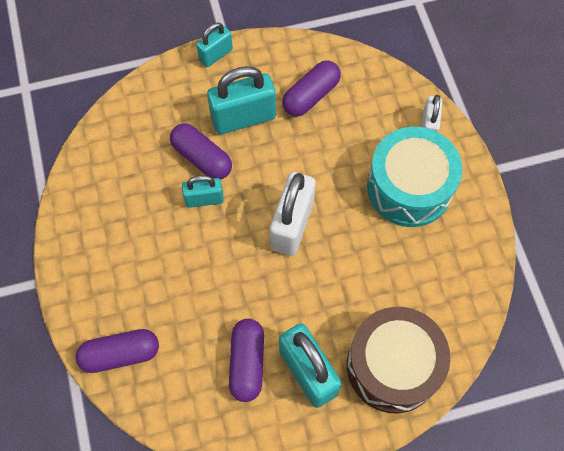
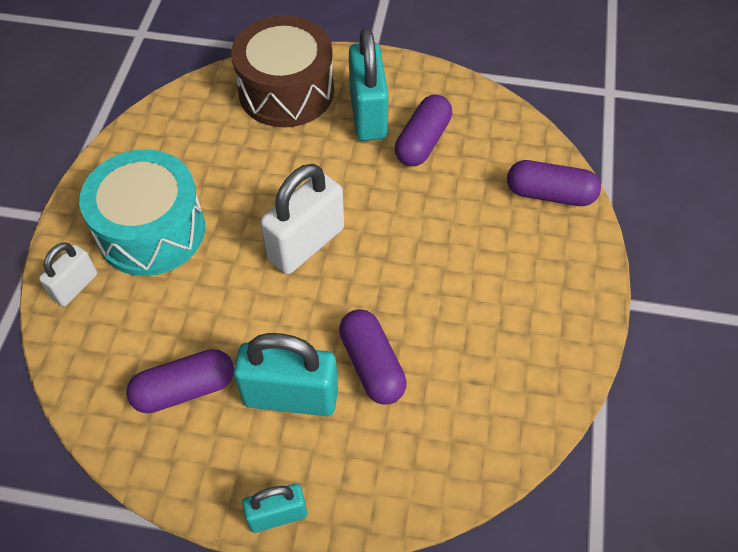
camera: 155 degrees left, 10 degrees down
turquoise padlock [182,175,224,208] -> none

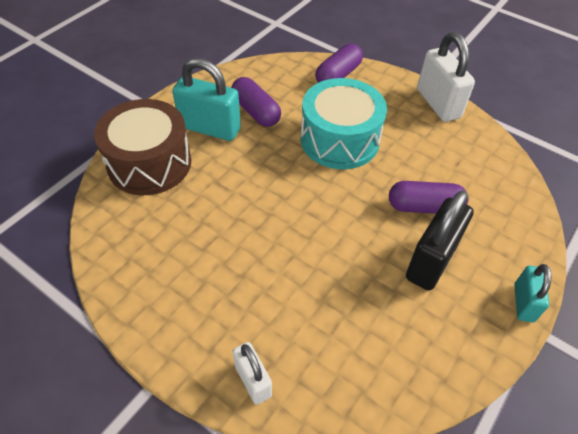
camera: 65 degrees left, 5 degrees down
turquoise drum [79,149,205,276] -> turquoise drum moved to [300,78,387,169]
purple capsule [126,349,234,413] -> none
turquoise padlock [233,333,338,416] -> black padlock [406,190,474,291]
white padlock [260,164,344,274] -> white padlock moved to [417,32,475,122]

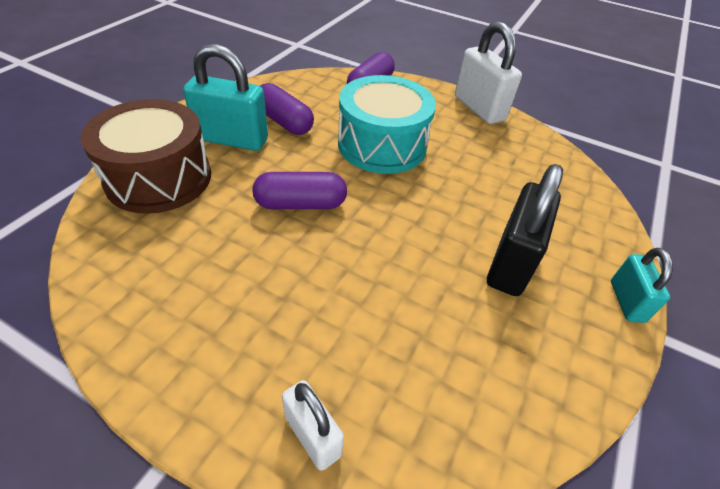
camera: 10 degrees left, 5 degrees down
purple capsule [389,181,469,214] -> purple capsule moved to [252,172,347,209]

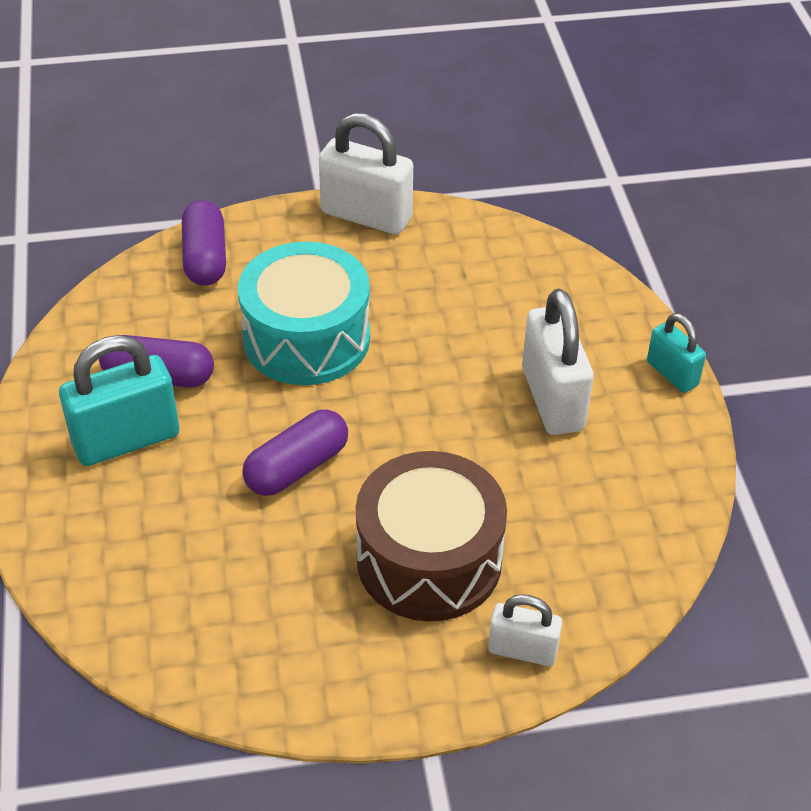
camera: 35 degrees left, 0 degrees up
brown drum [81,99,211,214] -> brown drum moved to [356,451,507,622]
black padlock [487,164,563,296] -> white padlock [522,289,594,435]

